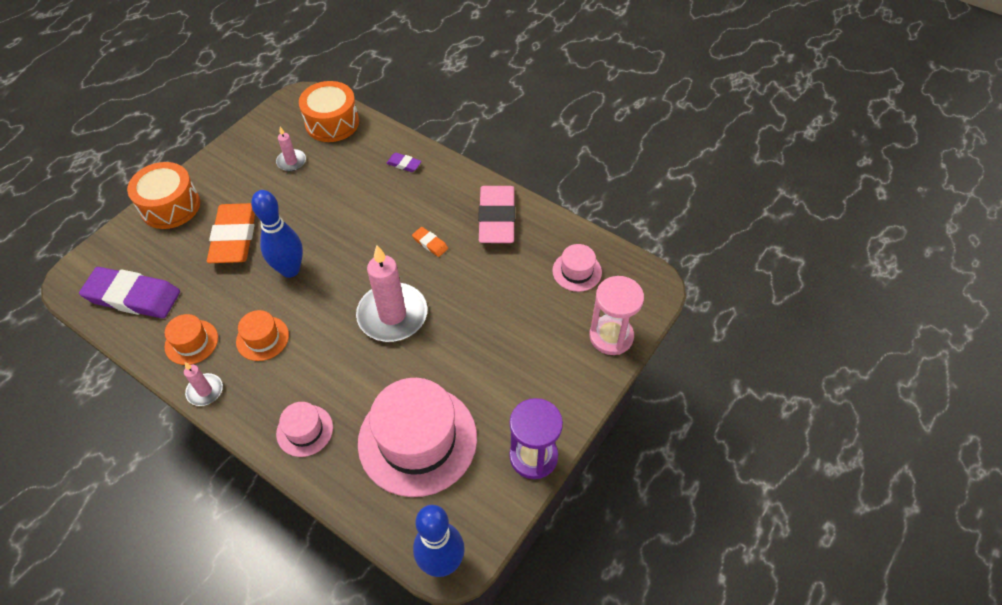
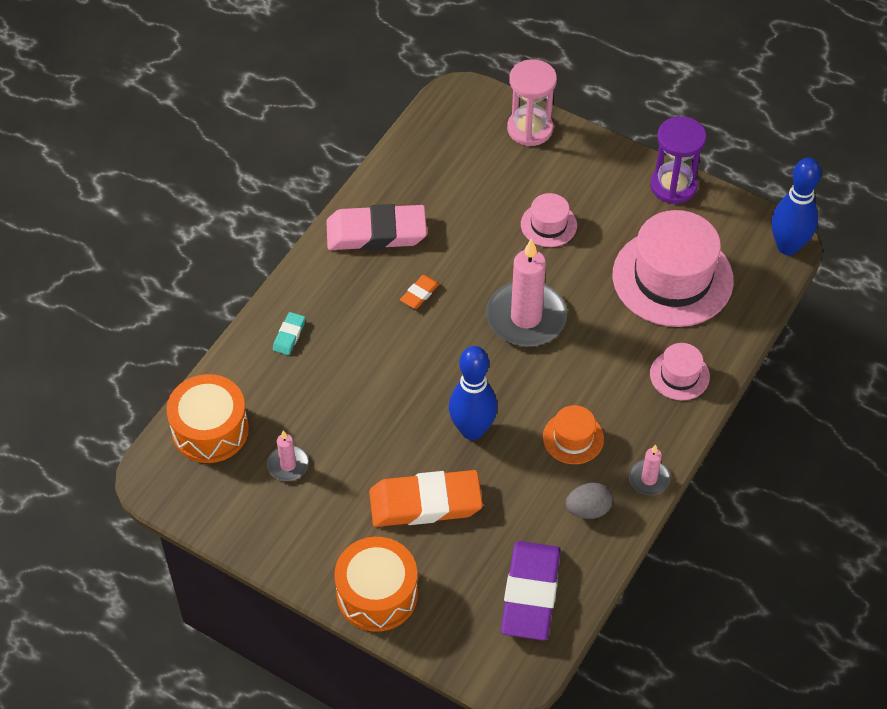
camera: 95 degrees left, 0 degrees up
orange hat [164,314,218,365] -> grey egg [565,483,613,519]
purple eraser [386,153,422,172] -> turquoise eraser [273,312,305,355]
pink hat [552,244,602,292] -> pink hat moved to [521,193,577,247]

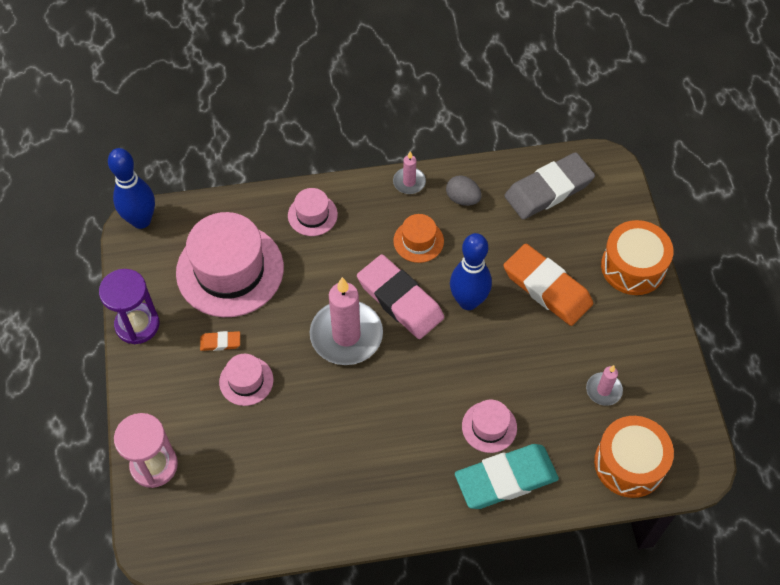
camera: 130 degrees left, 5 degrees up
turquoise eraser [273,312,305,355] -> turquoise eraser [455,444,559,509], size x2.29
pink eraser [326,204,427,250] -> pink eraser moved to [357,254,444,339]
orange eraser [400,275,440,309] -> orange eraser moved to [200,331,240,351]
purple eraser [501,541,561,641] -> grey eraser [504,152,595,220]
none -> pink hat [462,400,517,453]

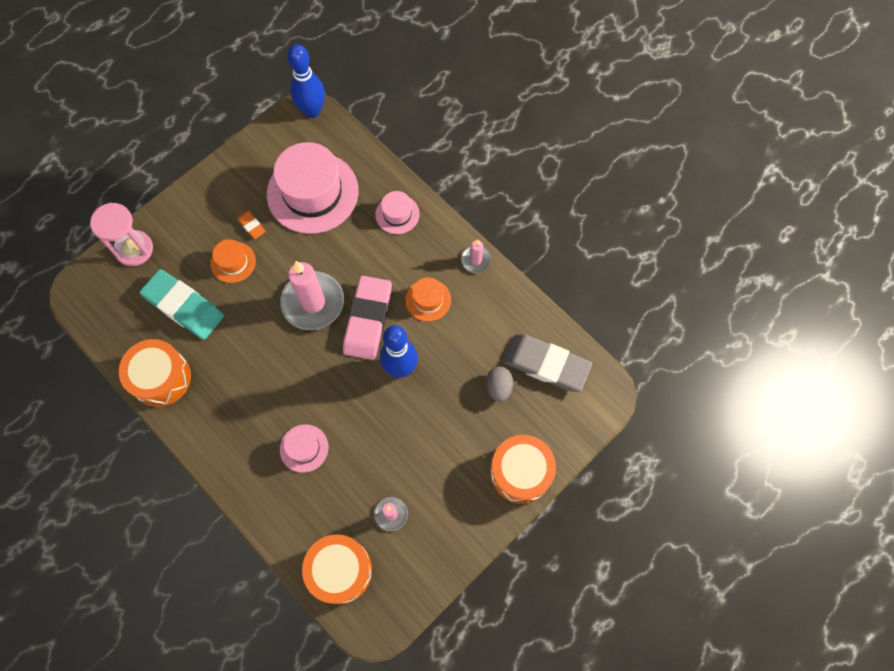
camera: 55 degrees right, 10 degrees up
purple hourglass [99,269,160,344] -> none
pink hat [219,354,273,406] -> orange hat [211,239,256,283]
grey egg [446,175,481,206] -> grey egg moved to [486,366,513,402]
turquoise eraser [455,444,559,509] -> turquoise eraser moved to [140,269,224,340]
orange eraser [503,244,593,326] -> none
none -> orange drum [119,339,191,407]

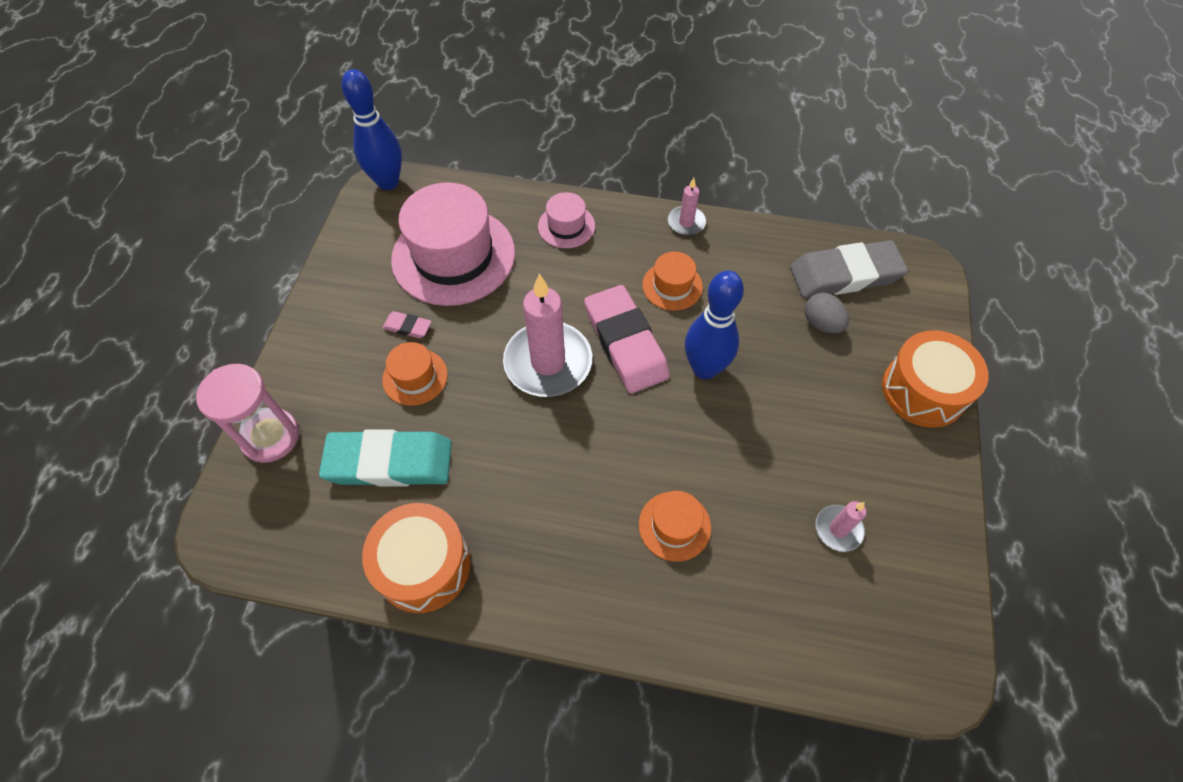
camera: 35 degrees left, 10 degrees down
orange eraser [237,211,266,239] -> pink eraser [382,311,431,338]
pink hat [280,424,329,473] -> orange hat [639,491,711,561]
orange drum [302,534,372,604] -> none

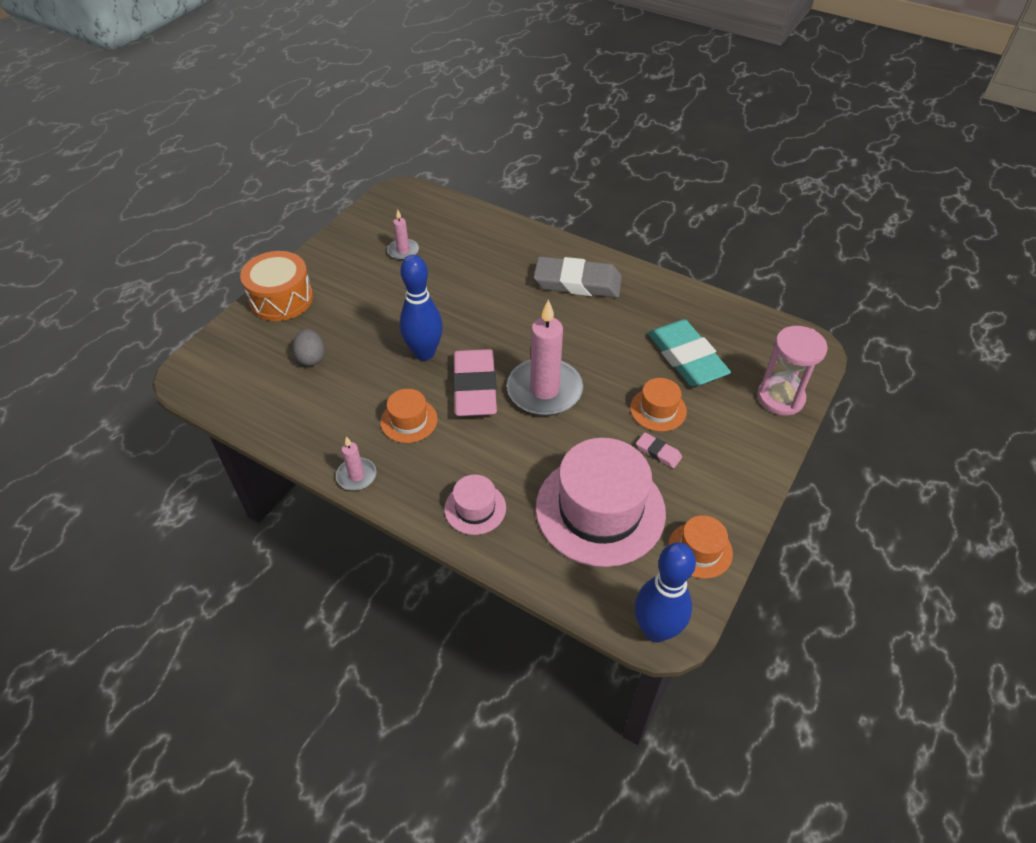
camera: 160 degrees left, 10 degrees down
turquoise eraser [319,429,452,487] -> turquoise eraser turned 45 degrees clockwise [648,319,731,386]
orange drum [362,503,471,613] -> none
orange hat [639,491,711,561] -> orange hat moved to [668,515,733,579]
grey eraser [790,240,908,298] -> grey eraser moved to [534,256,622,298]

